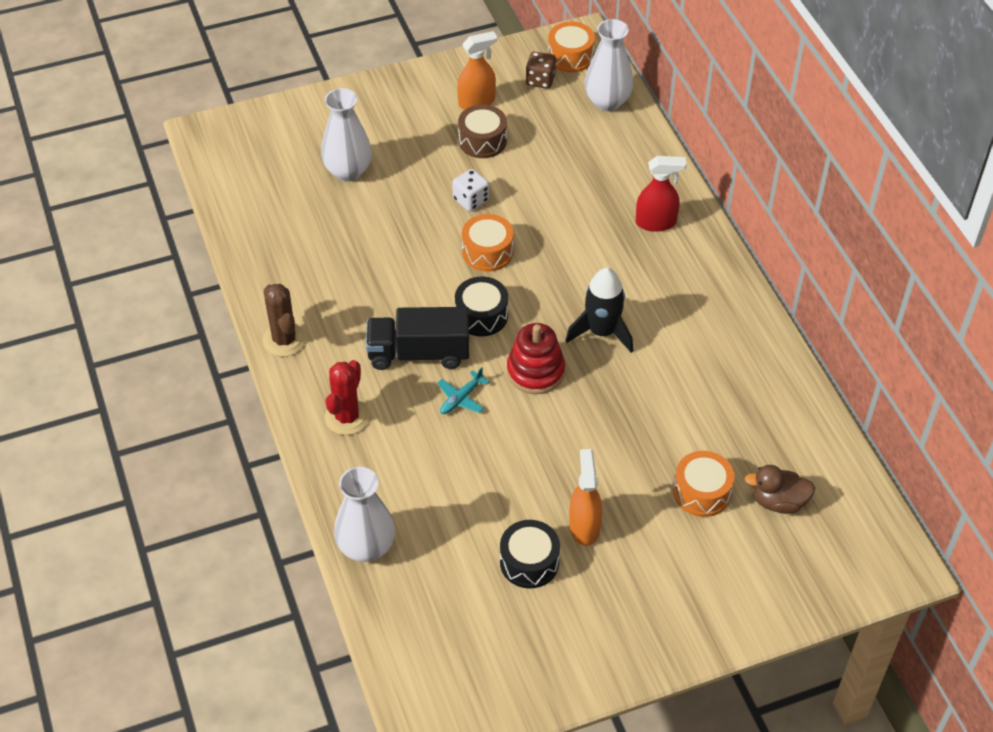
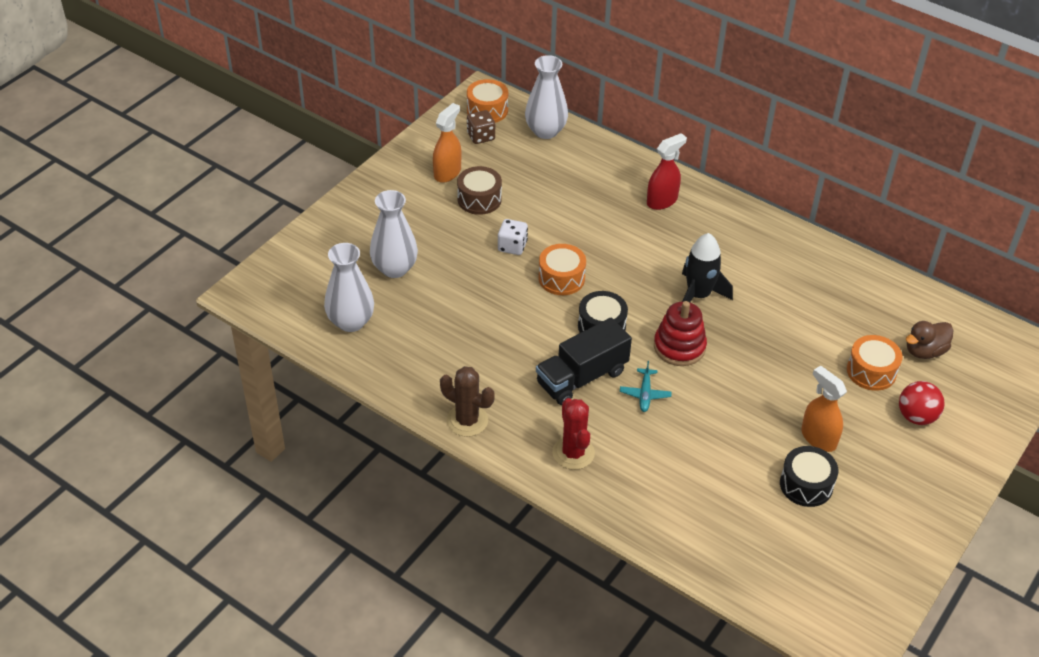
camera: 35 degrees left, 5 degrees down
white vase [334,467,395,562] -> white vase moved to [324,243,374,332]
none -> red ball [899,381,945,425]

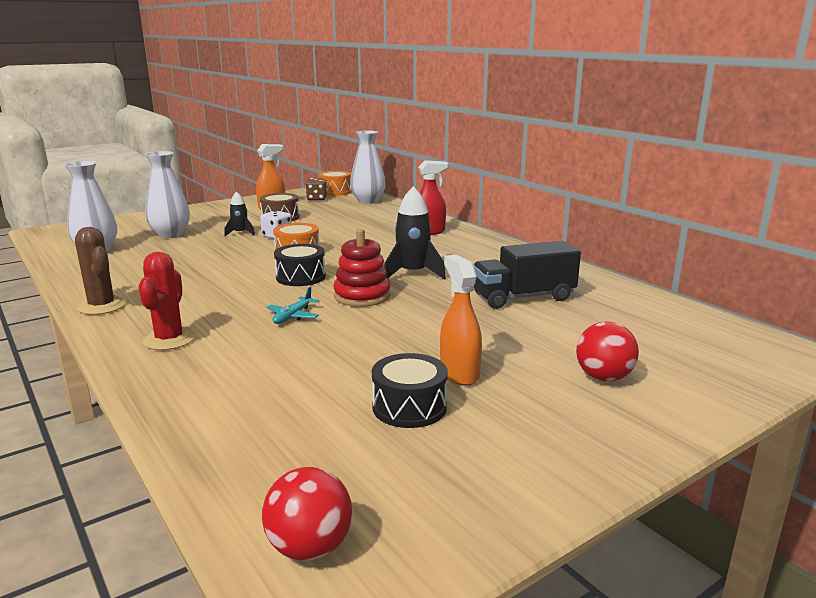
camera: 20 degrees right, 25 degrees down
black truck [536,318,632,405] -> black truck moved to [473,241,581,309]
orange drum [847,335,902,391] -> none
brown duck [905,321,954,359] -> none
none -> black rocket [224,191,255,236]
none -> red ball [262,467,352,561]

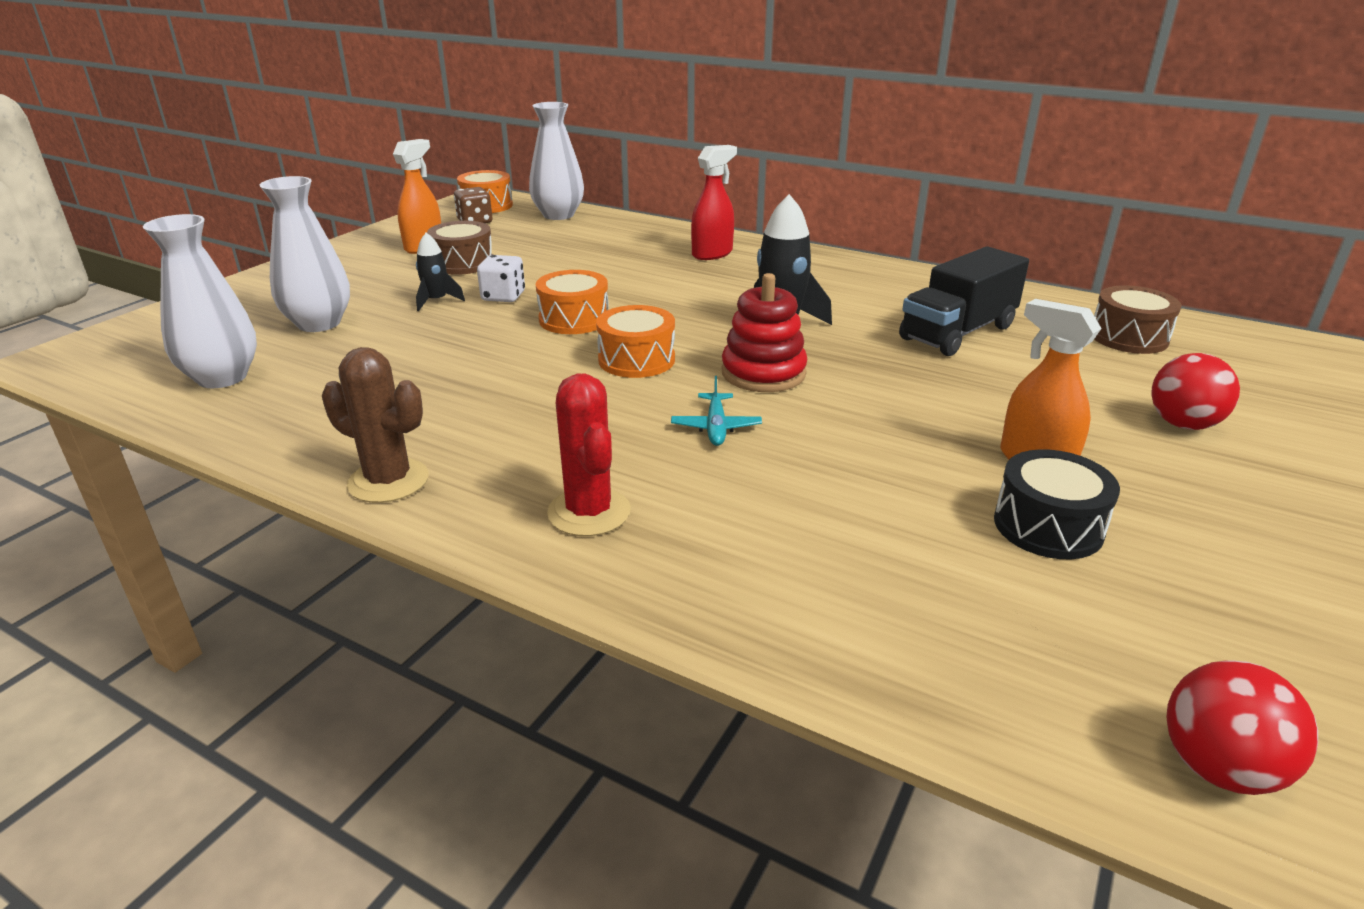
camera: 25 degrees left, 10 degrees up
black drum [274,244,326,286] -> orange drum [596,305,675,378]
none -> brown drum [1094,285,1182,354]

